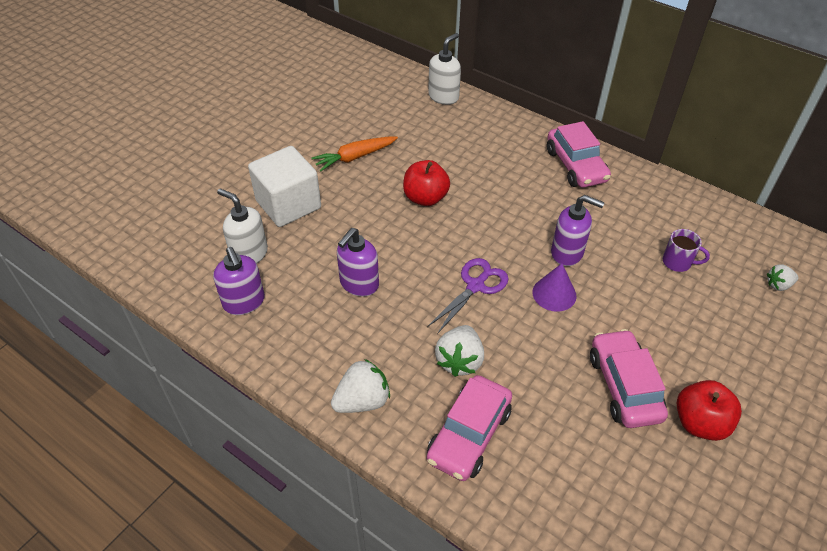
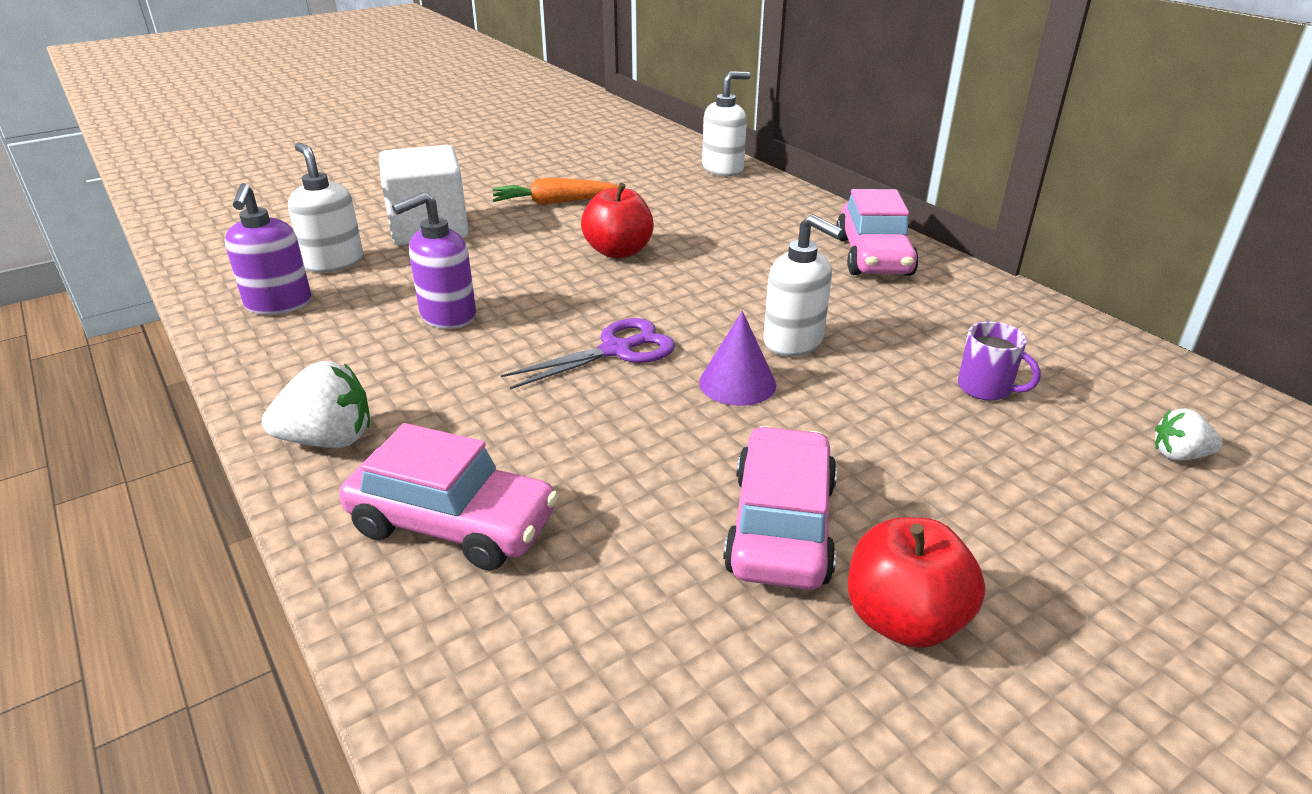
camera: 20 degrees right, 15 degrees down
pink car [427,375,512,481] -> pink car turned 120 degrees counterclockwise [339,423,558,571]
white strawberry [435,325,484,377] -> none
purple soap dispenser [551,195,605,266] -> white soap dispenser [763,214,844,356]

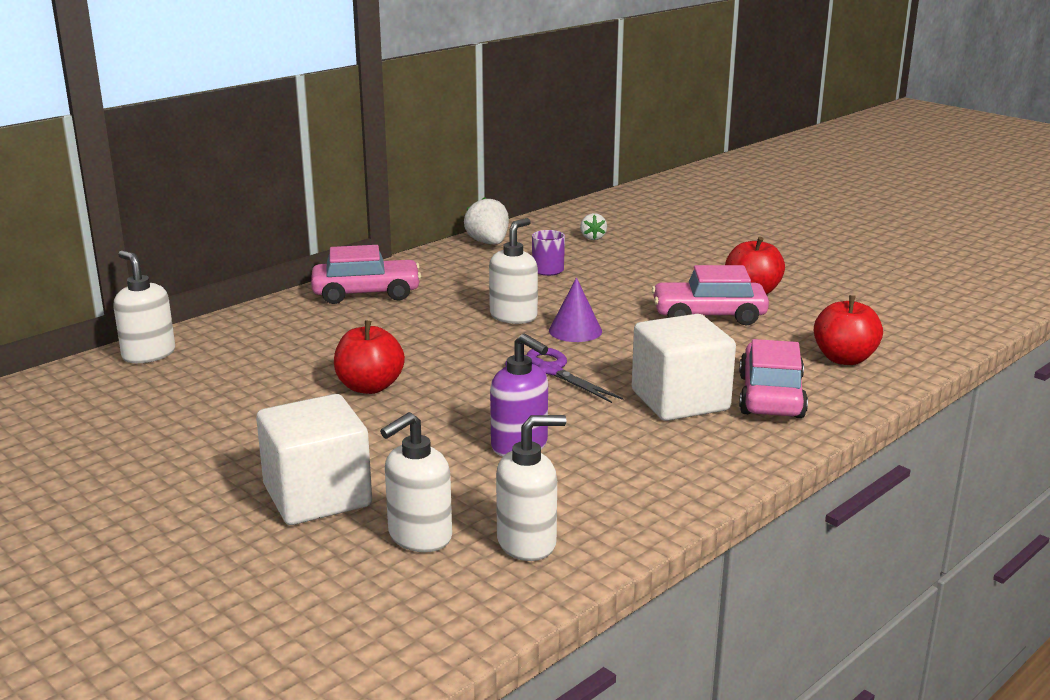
camera: 100 degrees left, 10 degrees down
purple soap dispenser [225,183,311,315] -> white soap dispenser [496,415,566,561]
white strawberry [262,361,370,448] -> white strawberry moved to [464,197,509,245]
orange carrot [493,178,619,205] -> none
none -> white cube [632,314,736,421]
none -> red apple [814,295,883,365]

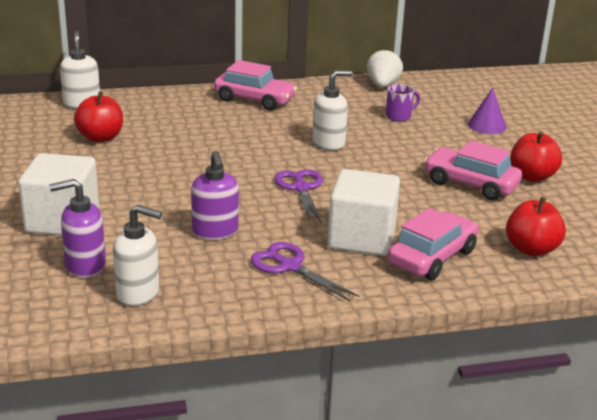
camera: 30 degrees right, 5 degrees up
red apple [334,320,405,394] -> red apple moved to [74,92,123,142]
white soap dispenser [380,412,452,552] -> purple soap dispenser [49,179,106,278]
purple cone [549,277,602,342] -> purple cone moved to [468,88,506,134]
white strawberry [580,213,607,240] -> none
none -> purple scissors [251,242,359,301]

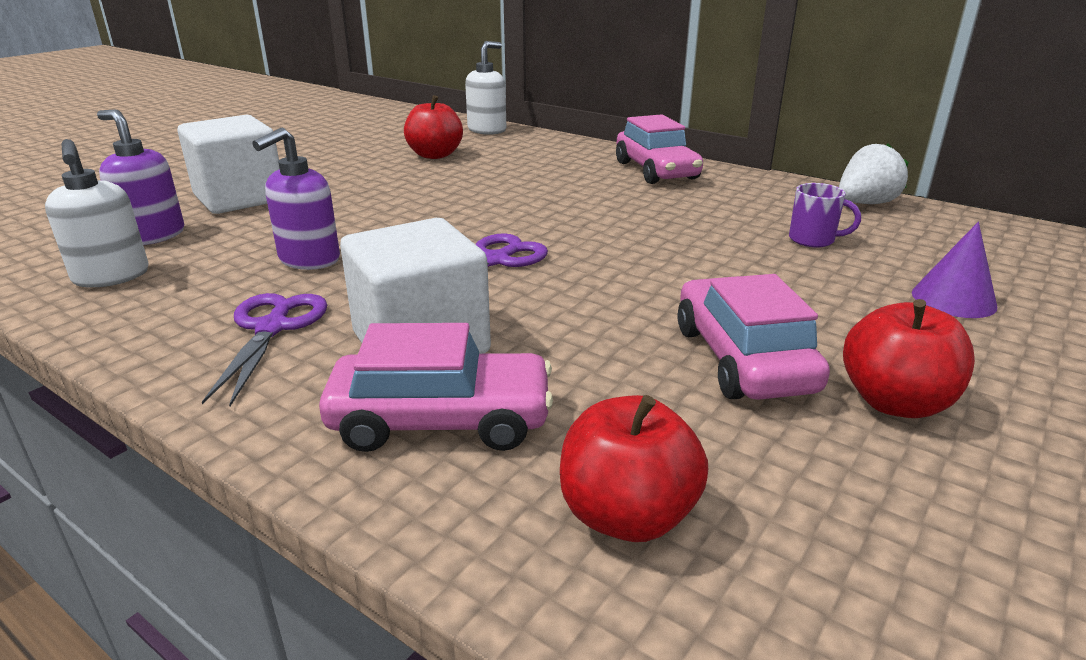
camera: 50 degrees right, 0 degrees up
white soap dispenser [312,71,353,151] -> none

